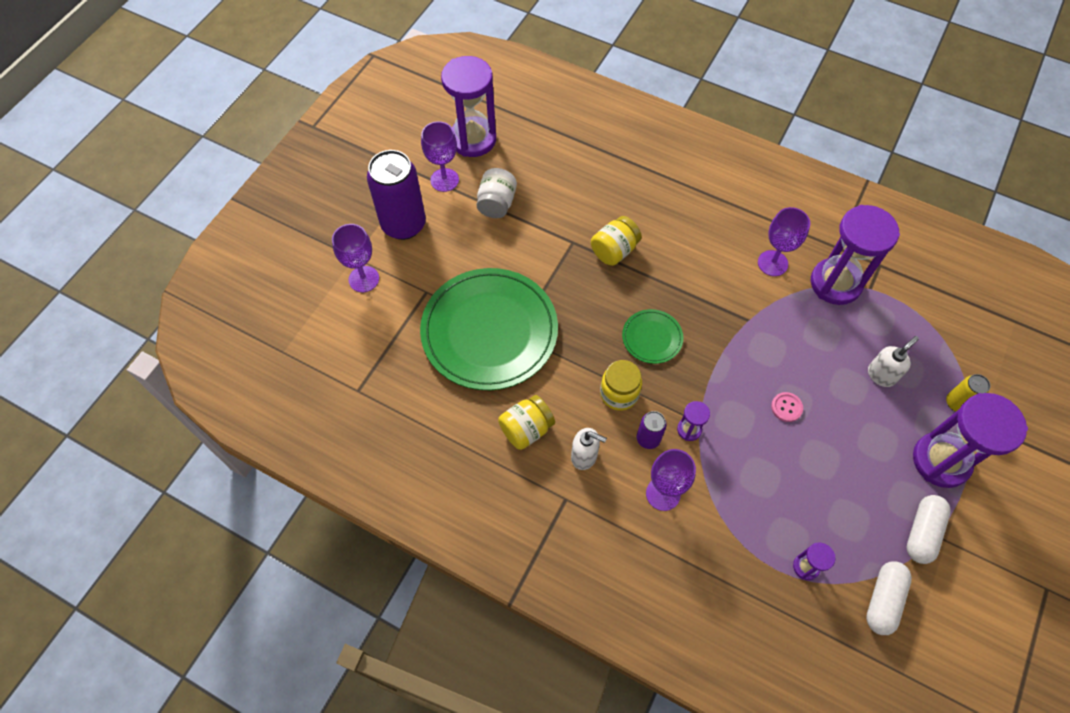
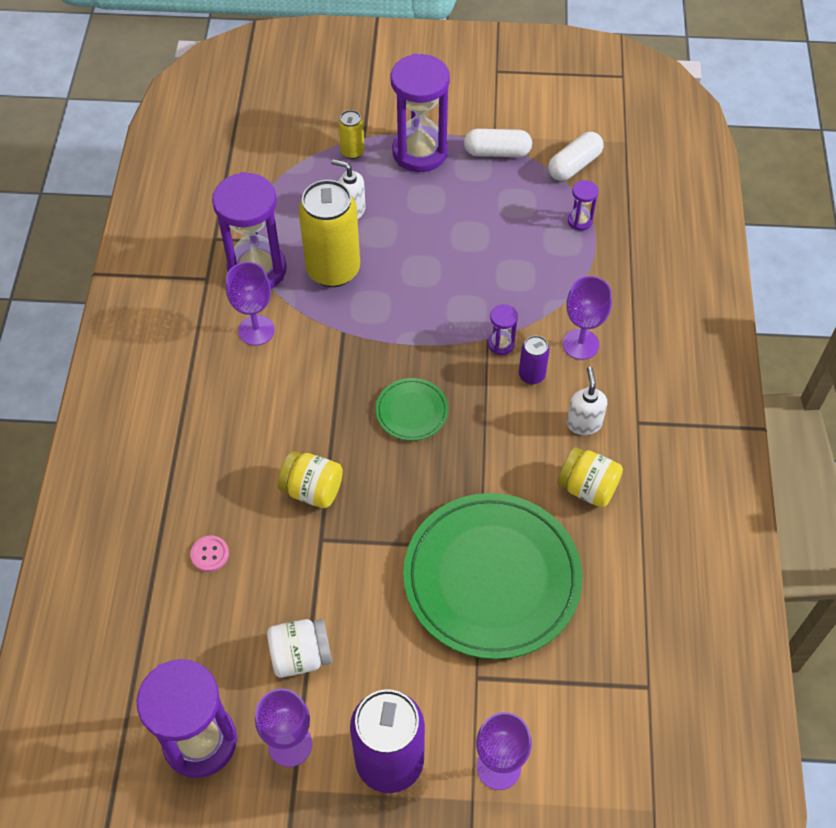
camera: 115 degrees left, 5 degrees down
yellow jar [600,360,642,411] -> none
pink button [771,392,803,422] -> pink button moved to [190,535,229,572]
white capsule [866,561,912,635] -> white capsule turned 45 degrees counterclockwise [548,132,604,181]
none -> yellow can [298,180,360,287]

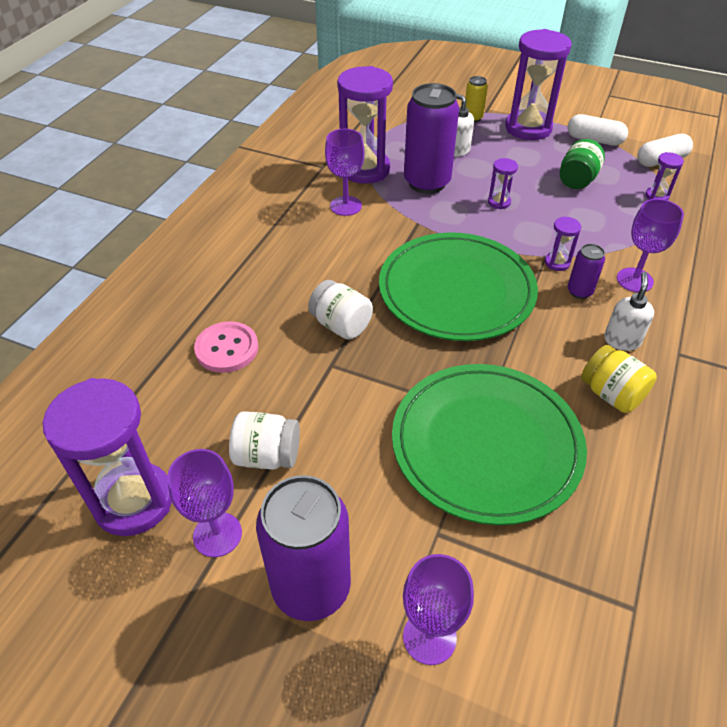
camera: 20 degrees right, 10 degrees down
pink button [190,535,229,572] -> pink button [194,321,258,373], size x1.72
yellow jar [278,451,343,508] -> white jar [308,280,373,340]
yellow can [298,180,360,287] -> purple can [404,83,459,194]
green plate [376,378,448,441] -> green plate [379,232,538,341], size x2.25
none -> purple hourglass [488,158,518,209]
none -> green jar [560,139,605,189]

